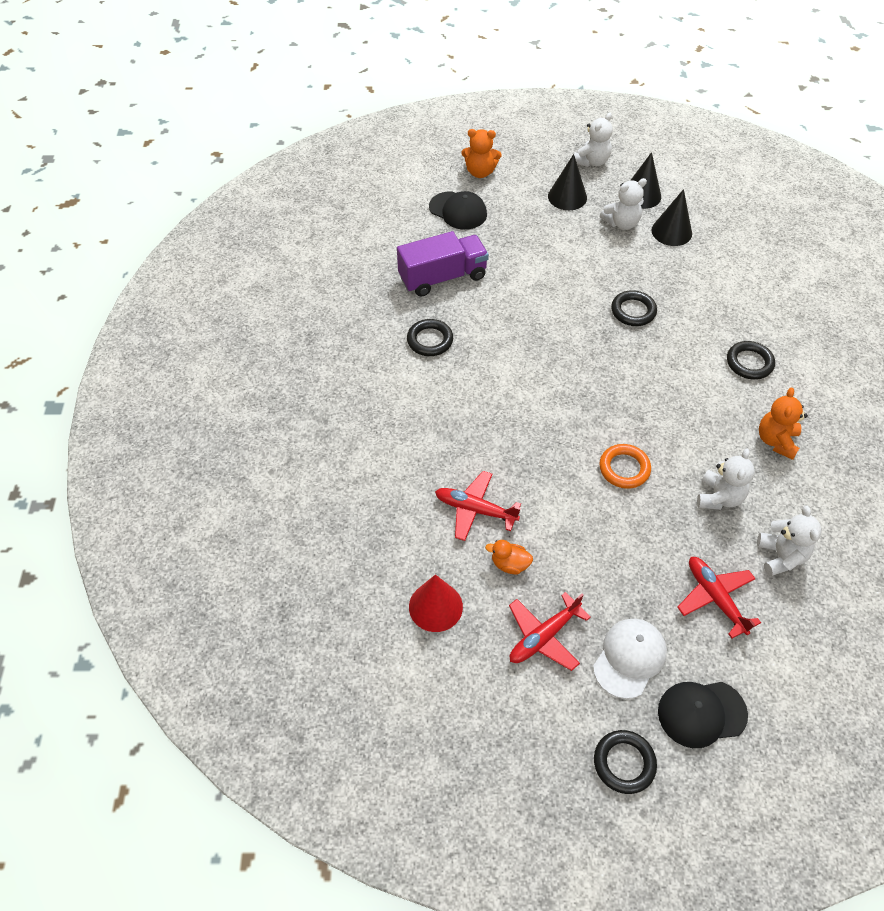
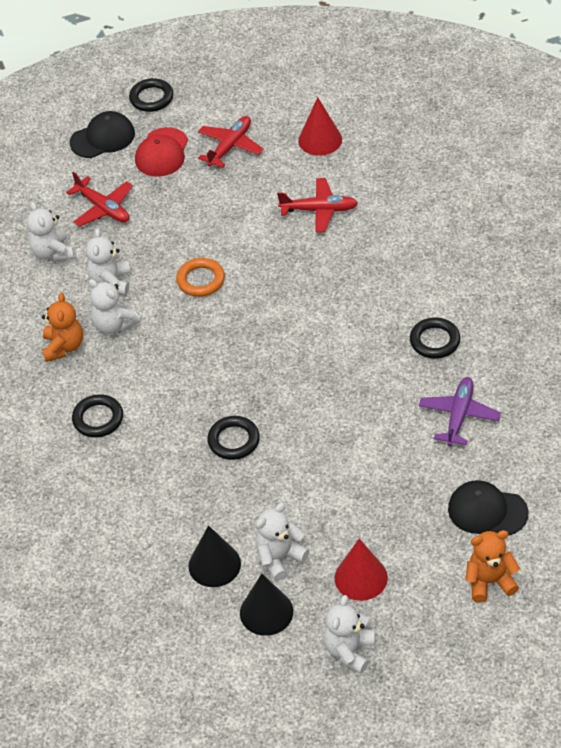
camera: 165 degrees right, 5 degrees down
purple truck [397,231,489,297] -> purple plane [419,377,501,446]
orange duck [485,540,533,574] -> none
black cone [548,154,587,210] -> red cone [334,539,388,601]
white cap [593,619,667,699] -> red cap [135,127,188,177]
none -> white teddy bear [88,279,140,334]

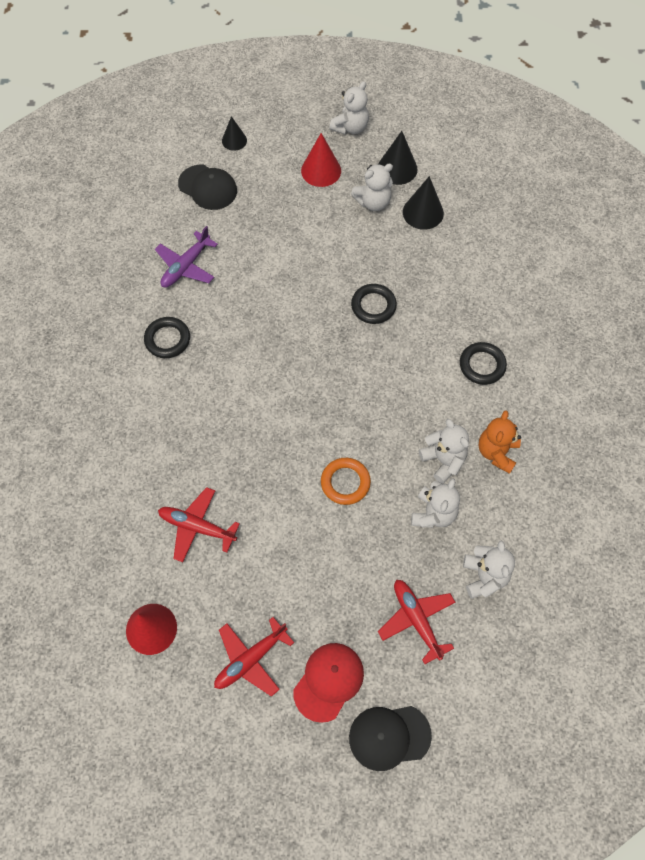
camera: 165 degrees left, 15 degrees up
black ring [129,78,174,112] -> none
orange teddy bear [465,530,520,603] -> black cone [222,116,247,151]

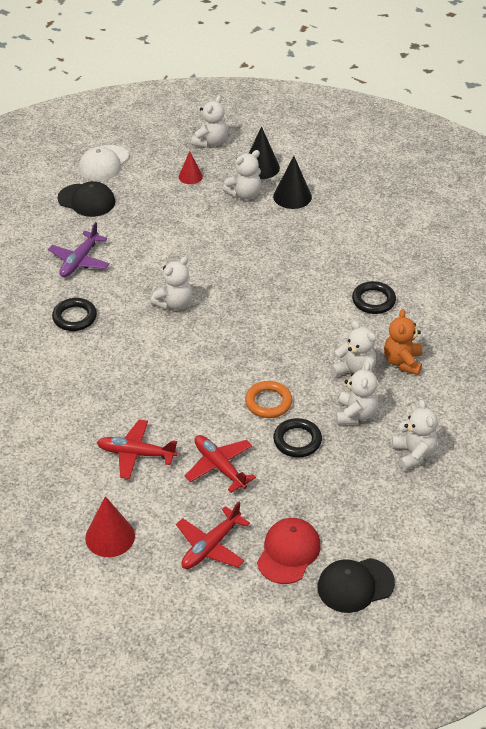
camera: 10 degrees left, 20 degrees down
black cone [222,116,247,151] -> white cap [79,145,129,181]
red cone [301,133,341,187] -> red cone [179,151,203,184], size x0.64
black ring [351,284,397,324] -> black ring moved to [273,418,322,457]
red plane [378,580,455,664] -> red plane moved to [185,435,256,493]
none -> white teddy bear [151,257,192,310]

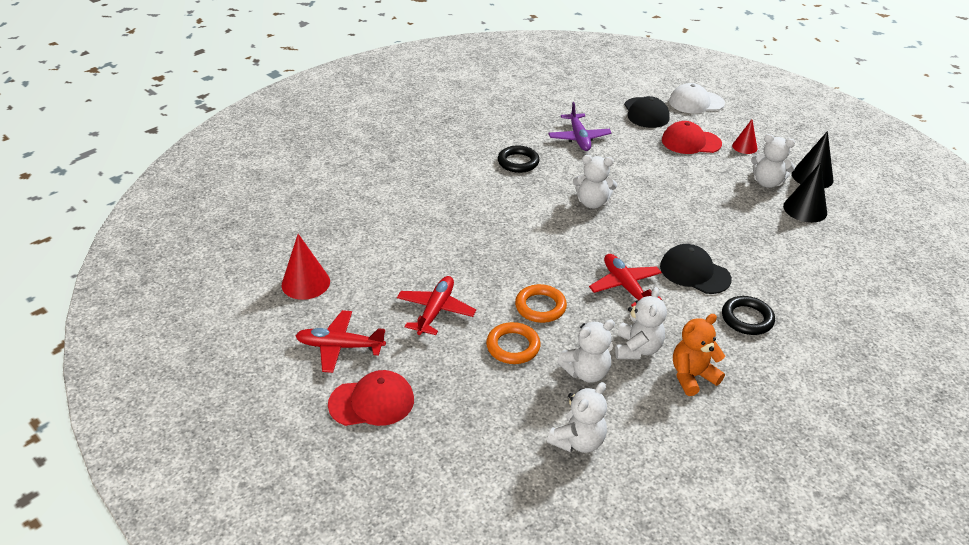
camera: 55 degrees right, 5 degrees down
purple plane [48,222,110,277] -> purple plane turned 90 degrees counterclockwise [548,102,612,151]
red plane [97,420,177,479] -> red plane moved to [589,254,662,307]
white teddy bear [191,96,227,148] -> none
black ring [273,418,322,457] -> orange ring [486,322,541,364]
black cap [317,558,395,613] -> black cap moved to [660,244,732,294]
none -> red cap [662,121,722,154]

